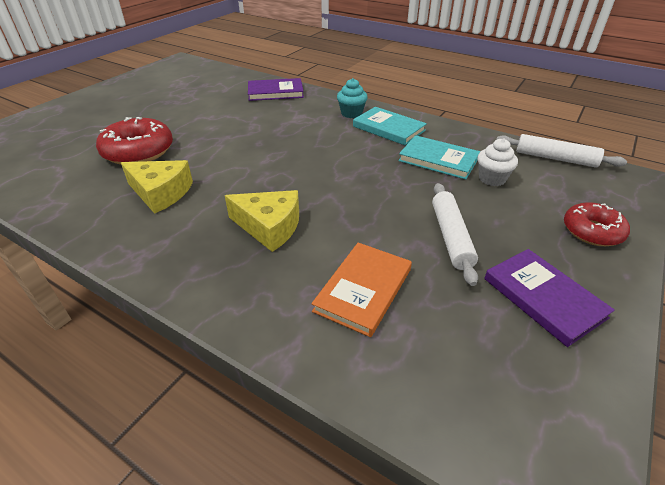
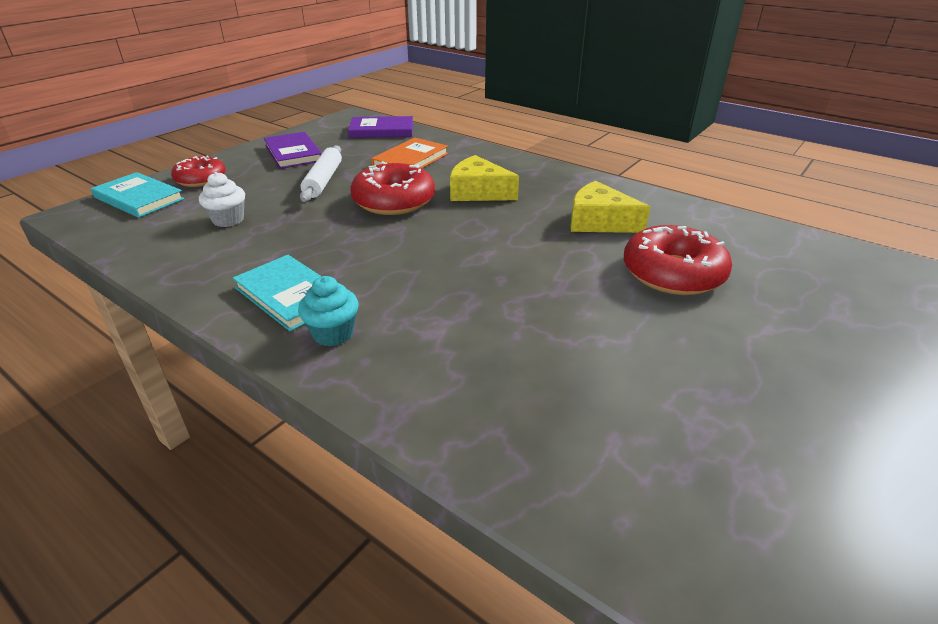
camera: 175 degrees left, 5 degrees down
purple book [248,78,304,101] -> purple book moved to [348,116,413,138]
turquoise book [398,135,480,180] -> turquoise book moved to [91,172,184,218]
white rolling pin [496,134,627,168] -> none
none -> red donut [351,161,435,215]

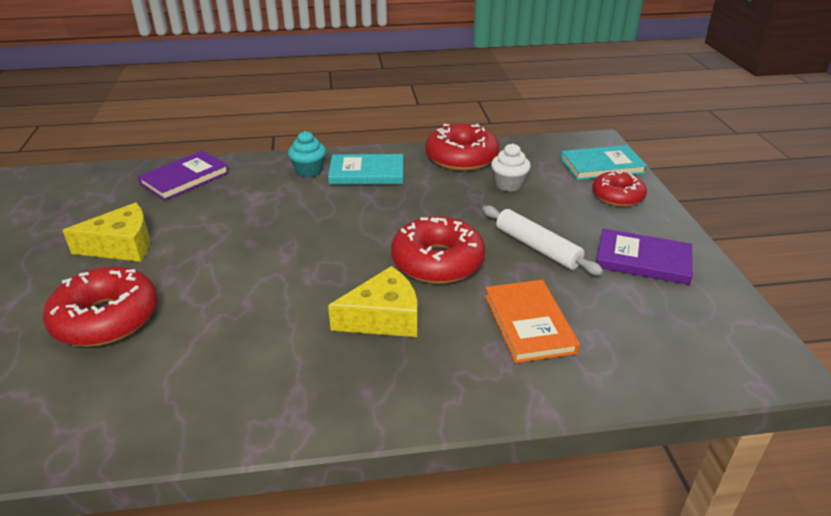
camera: 135 degrees right, 0 degrees up
purple book [348,116,413,138] -> purple book moved to [138,151,229,200]
yellow cheese [571,181,650,233] -> yellow cheese moved to [62,203,150,262]
none -> red donut [425,124,499,171]

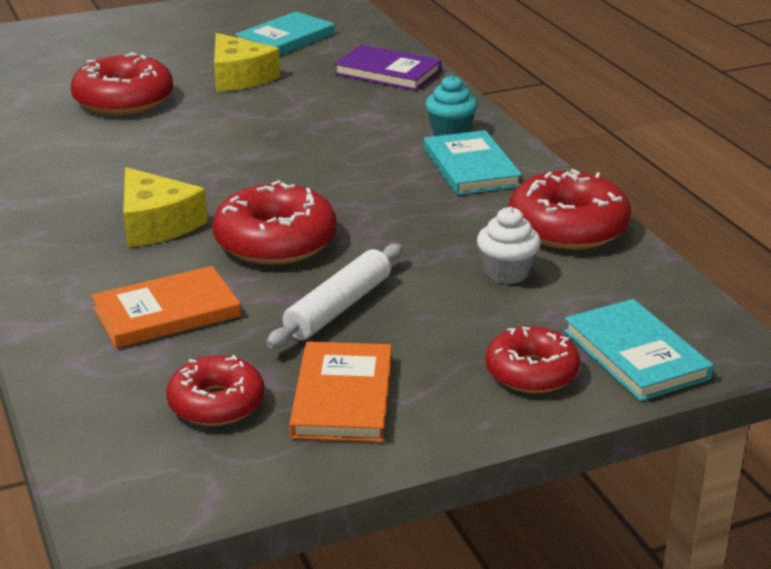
camera: 75 degrees right, 5 degrees down
purple book [596,228,693,285] -> orange book [289,341,391,442]
none -> red donut [166,355,264,426]
none -> turquoise book [235,11,335,56]

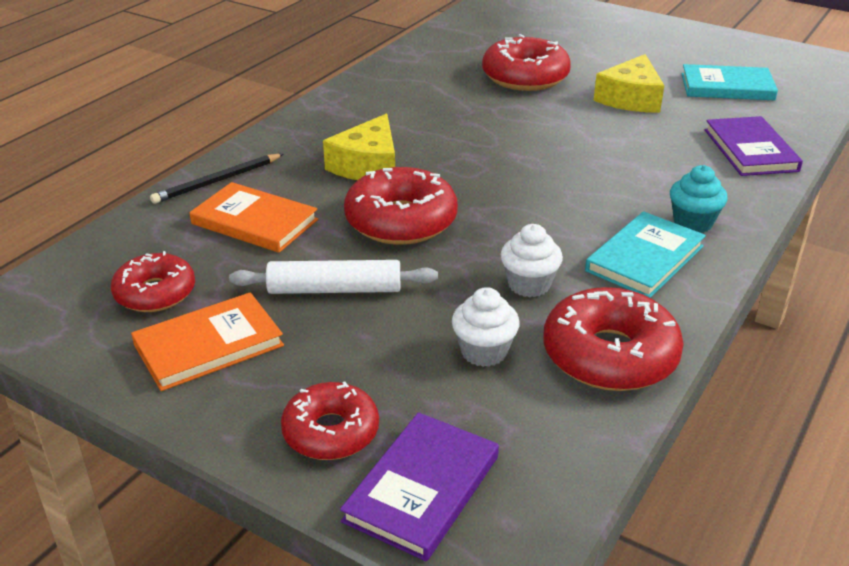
camera: 55 degrees right, 5 degrees up
turquoise book [564,299,714,401] -> purple book [340,412,499,561]
none -> black pencil [150,154,283,204]
none -> white cupcake [500,224,563,297]

